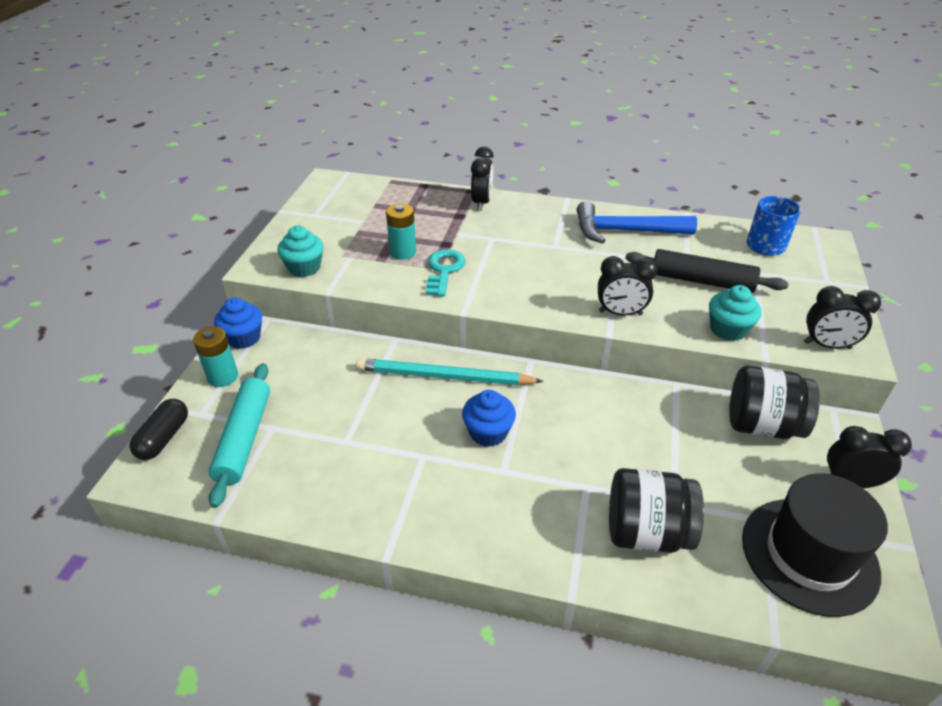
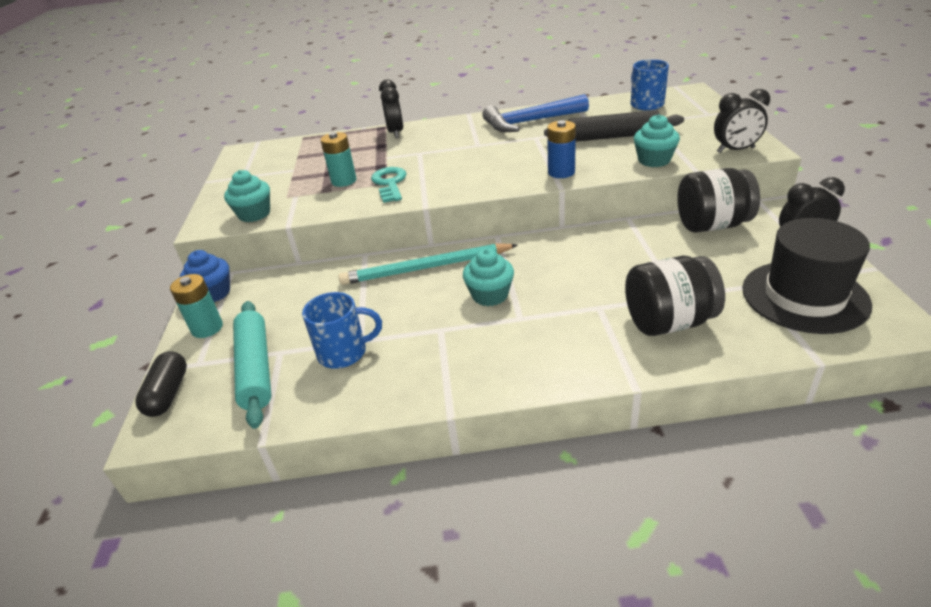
camera: 15 degrees left, 5 degrees down
blue cupcake [462,390,516,447] -> turquoise cupcake [463,248,514,306]
black clock [598,256,658,315] -> blue battery [547,120,576,178]
none -> blue mug [302,292,382,369]

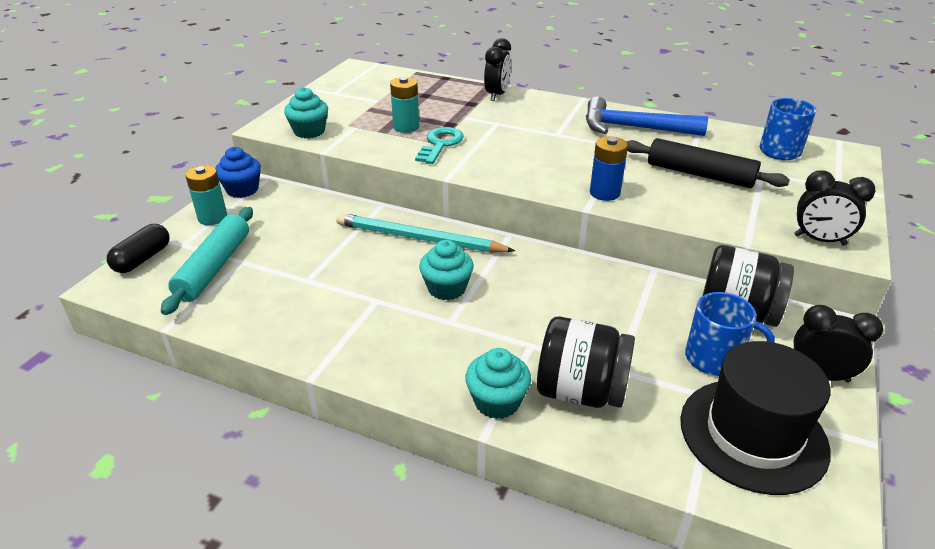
camera: 25 degrees right, 0 degrees up
blue mug [302,292,382,369] -> blue mug moved to [685,292,775,376]
turquoise cupcake [634,114,680,167] -> turquoise cupcake moved to [465,348,531,419]

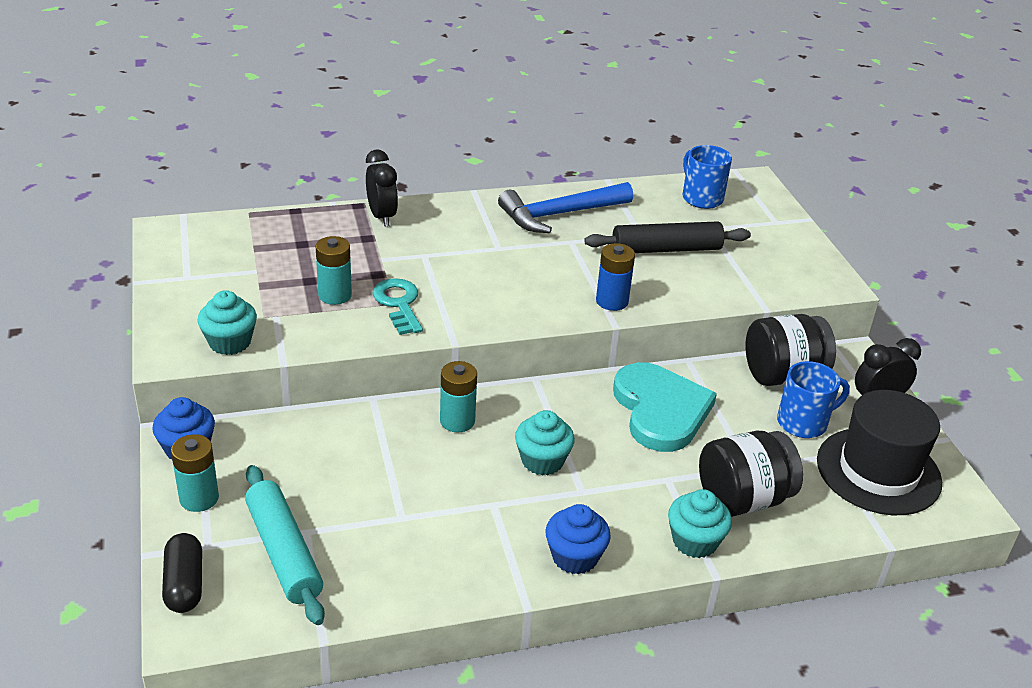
camera: 40 degrees left, 0 degrees up
turquoise pencil [336,213,515,253] -> turquoise battery [440,361,477,433]
black clock [794,170,876,246] -> none
none -> blue cupcake [545,504,611,575]
none -> turquoise heart [613,362,717,452]

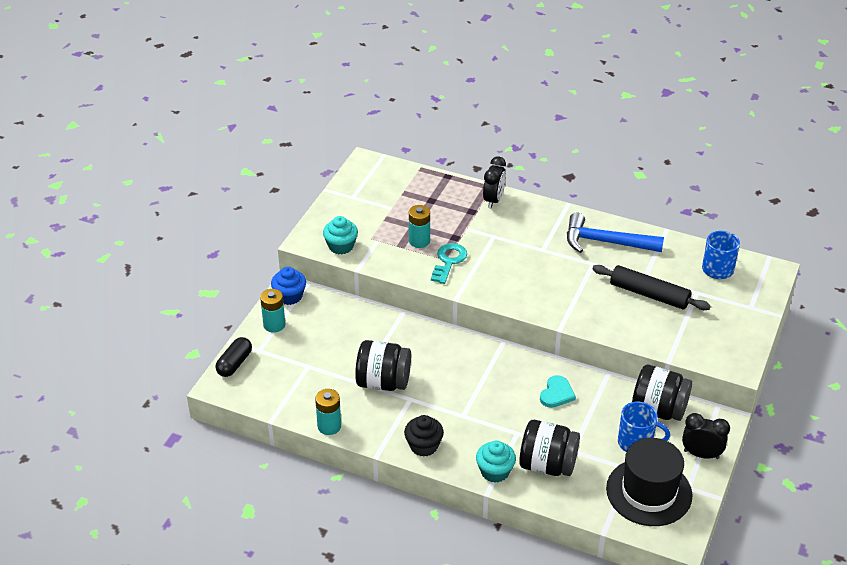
camera: 40 degrees right, 5 degrees up
turquoise rolling pin [245,465,325,625] -> none
turquoise battery [440,361,477,433] -> turquoise battery moved to [315,389,341,435]
turquoise cupcake [515,410,575,476] -> none
blue cupcake [545,504,611,575] -> black cupcake [404,415,444,457]
blue battery [596,243,635,311] -> none
turquoise heart [613,362,717,452] -> turquoise heart [540,375,576,408], size x0.51
none -> black jar [355,340,411,391]

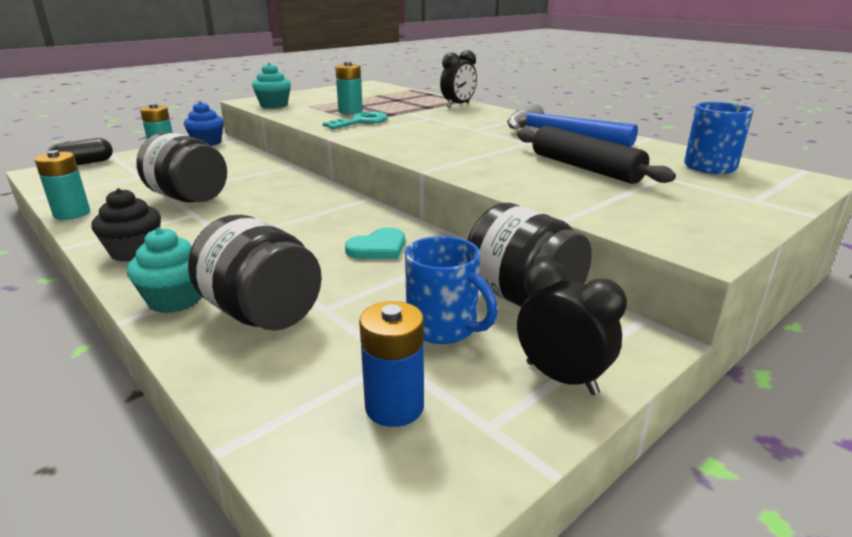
camera: 25 degrees right, 15 degrees down
black hat [606,438,692,526] -> blue battery [359,301,424,427]

